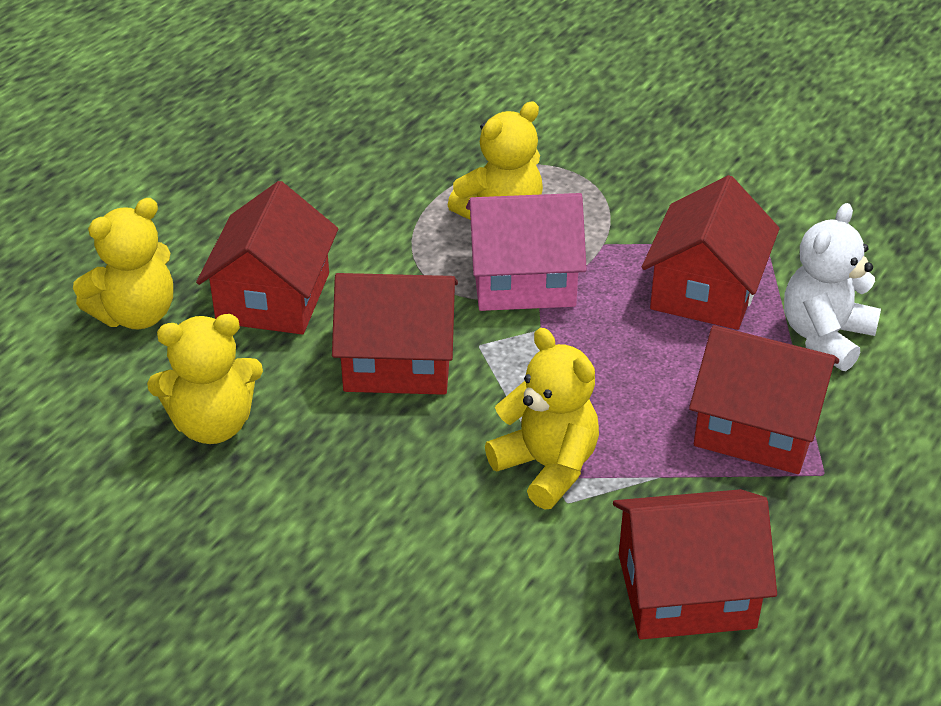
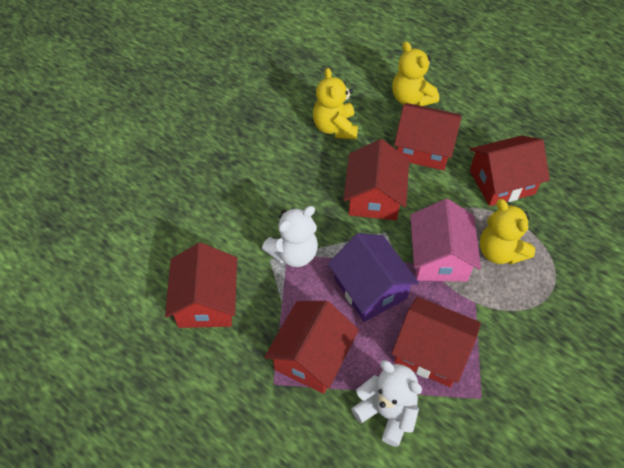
camera: 95 degrees right, 15 degrees up
yellow teddy bear [485,328,599,510] -> white teddy bear [262,206,318,267]
none -> purple house [328,233,419,322]
none -> red house [470,136,550,206]

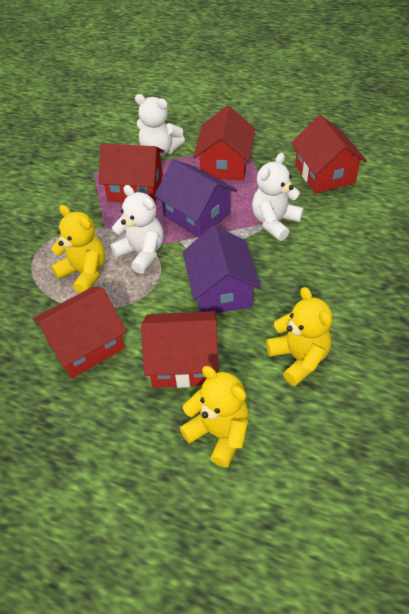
camera: 165 degrees right, 5 degrees down
red house [343,139,409,220] -> purple house [183,225,261,313]
pink house [410,199,481,282] -> white teddy bear [111,185,163,274]

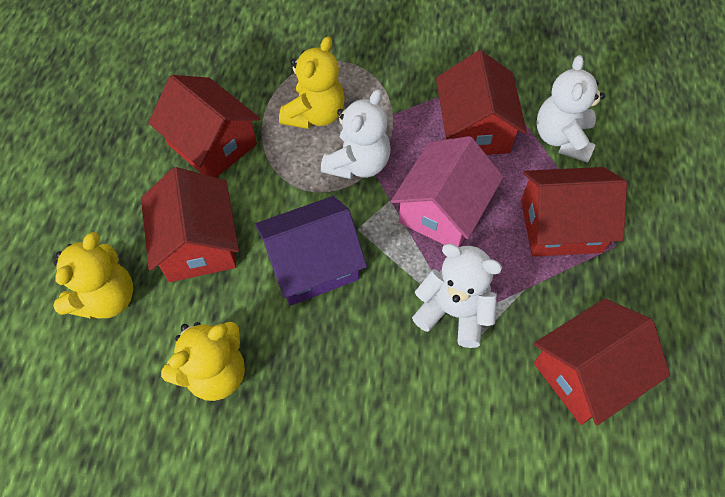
camera: 75 degrees right, 10 degrees up
purple house [154,159,237,238] -> pink house [391,136,504,247]

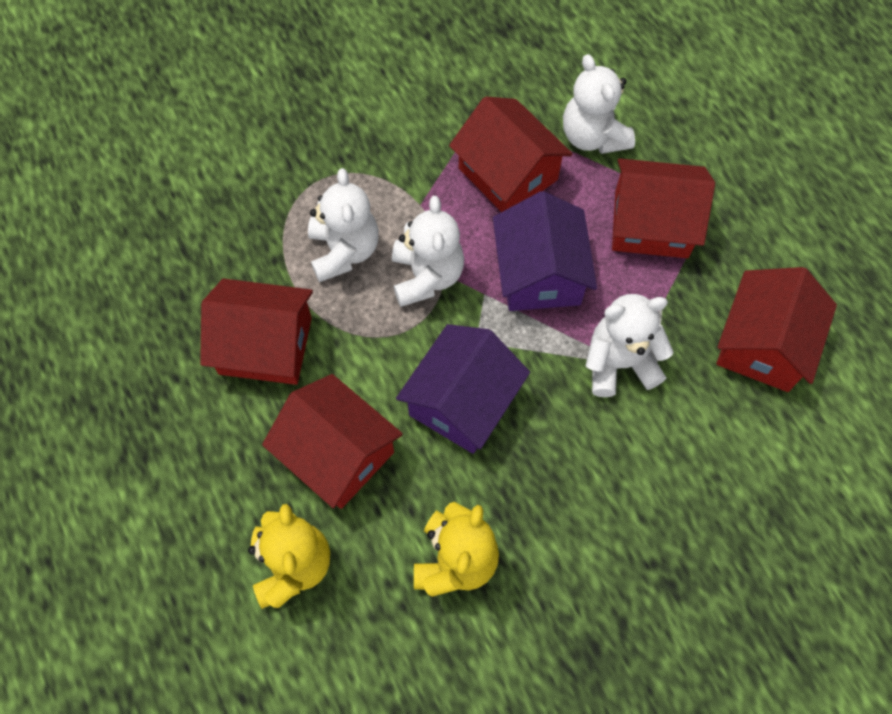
camera: 35 degrees left, 5 degrees up
yellow teddy bear [279,36,344,129] -> white teddy bear [308,168,379,282]
pink house [391,136,504,247] -> purple house [493,191,597,311]
red house [521,167,627,257] -> red house turned 45 degrees clockwise [612,158,715,258]

